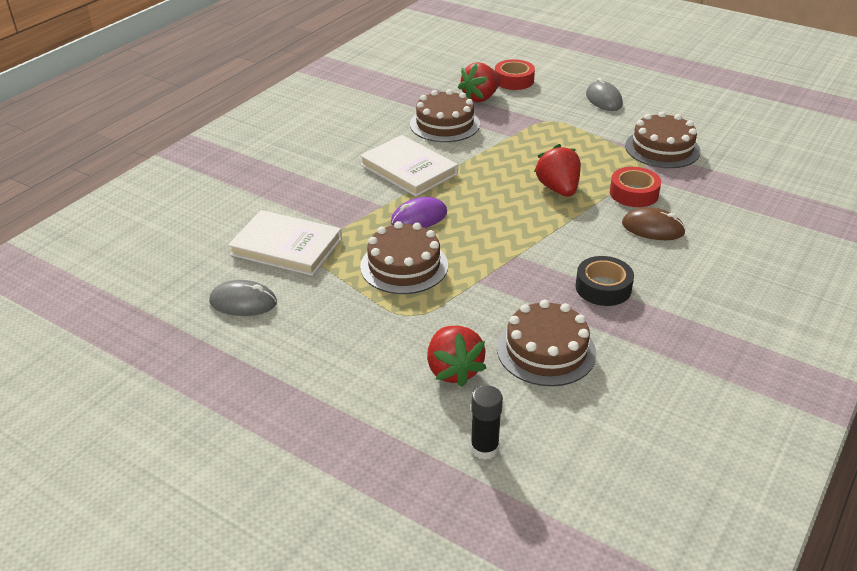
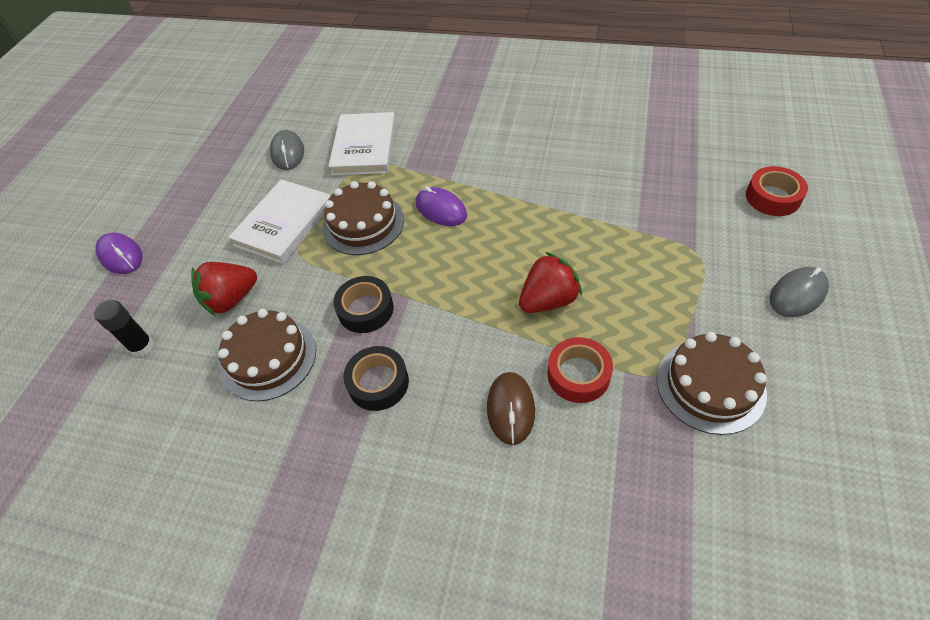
camera: 75 degrees right, 15 degrees up
white book [360,135,458,197] -> white book moved to [228,179,331,264]
brown cake [410,89,480,142] -> none
red strawberry [458,62,500,103] -> none
none -> purple mouse [96,233,143,274]
none -> black tape [333,276,394,333]

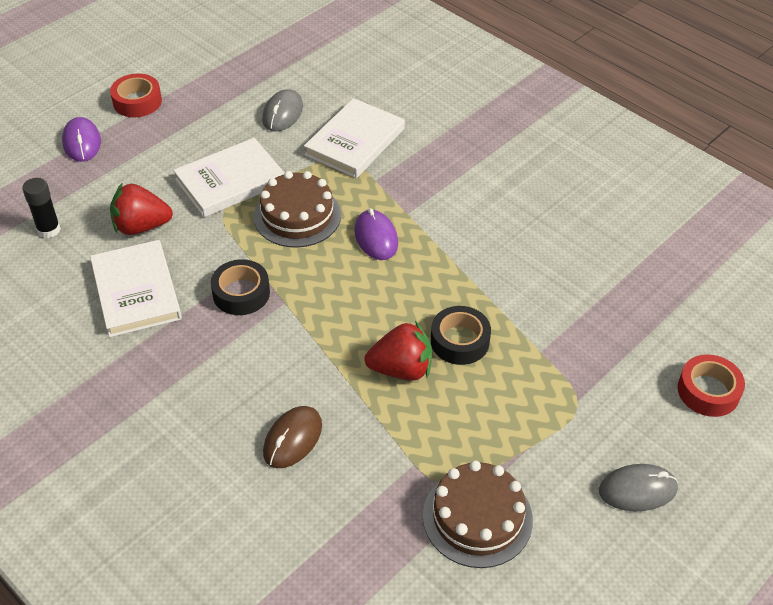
camera: 25 degrees right, 5 degrees down
brown cake [218,309,316,401] -> white book [90,240,182,337]
black tape [344,346,409,411] -> black tape moved to [431,306,491,365]
red tape [547,337,613,403] -> red tape moved to [110,73,162,117]

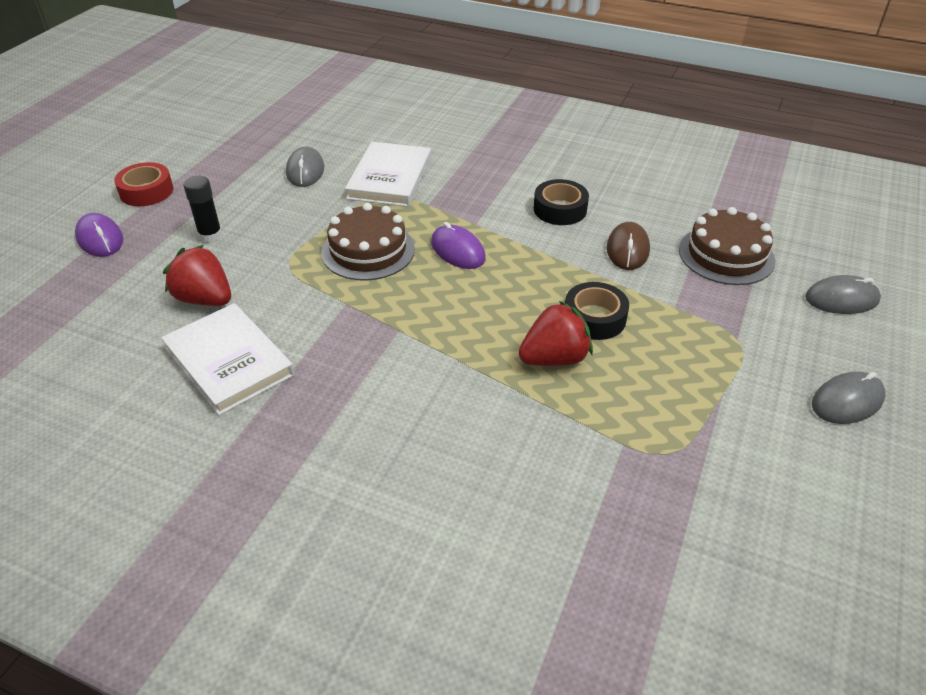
camera: 20 degrees left, 5 degrees down
black glue stick [22,178,61,238] -> black glue stick moved to [183,176,222,243]
red strawberry [110,182,173,235] -> red strawberry turned 60 degrees clockwise [163,245,231,306]
white book [173,138,285,217] -> none
black tape [211,259,270,315] -> black tape moved to [534,179,589,225]
brown mouse [263,406,322,468] -> brown mouse moved to [607,222,650,270]
brown cake [423,461,533,568] -> brown cake moved to [679,207,775,285]
red tape [678,354,745,417] -> grey mouse [805,275,881,314]

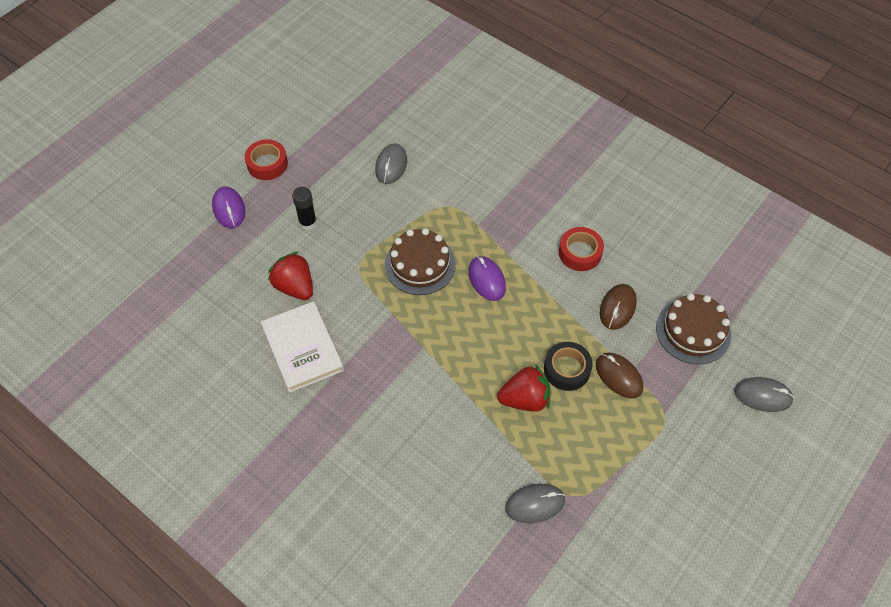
camera: 15 degrees right, 15 degrees up
white book [345,142,431,207] -> none
black tape [534,179,589,225] -> red tape [559,227,604,271]
grey mouse [812,372,886,424] -> grey mouse moved to [505,484,565,523]
none -> brown mouse [596,353,643,398]

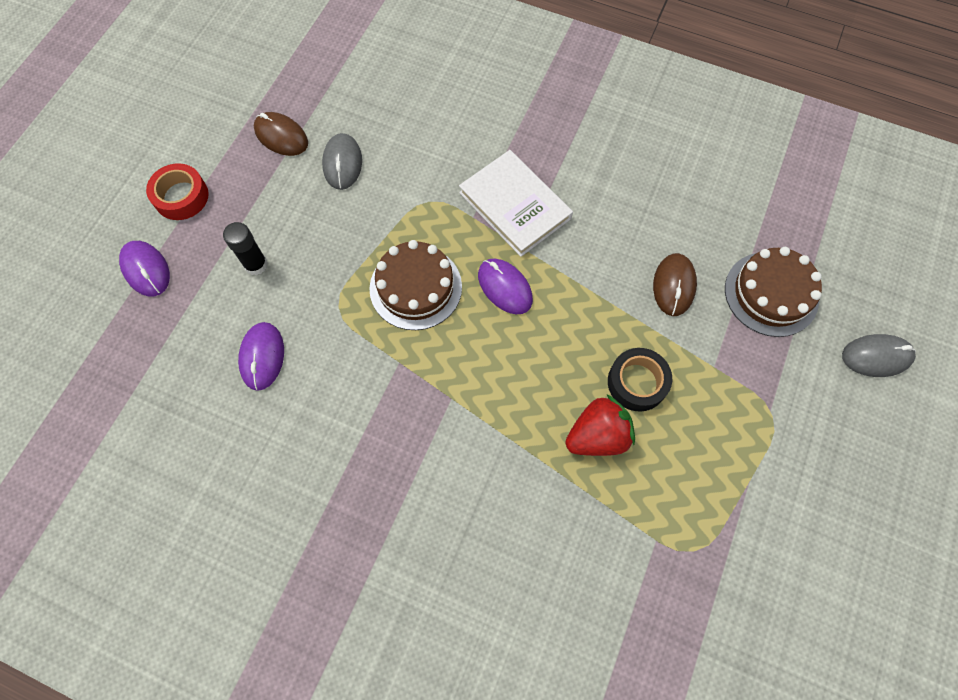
camera: 15 degrees left, 10 degrees up
white book [261,301,344,393] -> white book moved to [459,150,573,257]
red strawberry [268,252,313,300] -> purple mouse [238,322,284,391]
grey mouse [505,484,565,523] -> none
red tape [559,227,604,271] -> none
brown mouse [596,353,643,398] -> brown mouse moved to [254,112,308,156]

